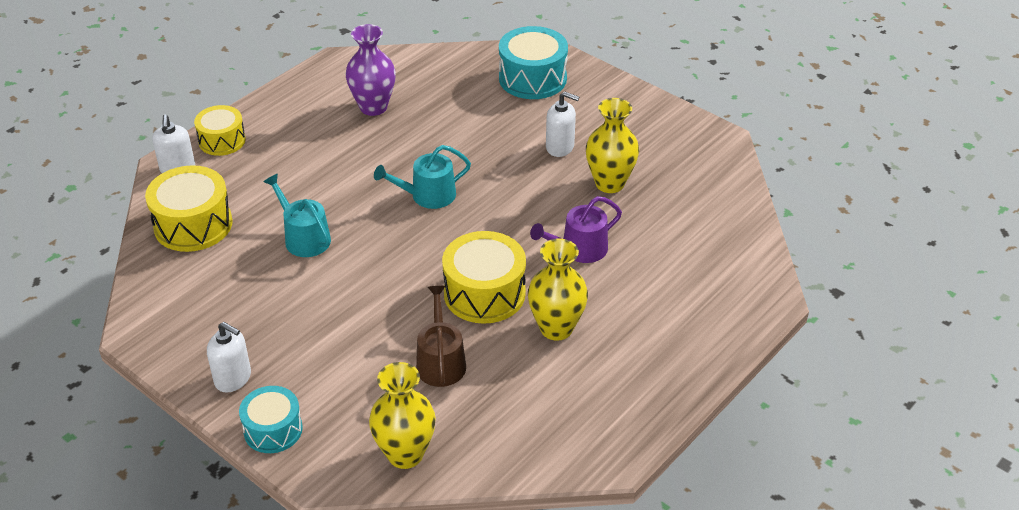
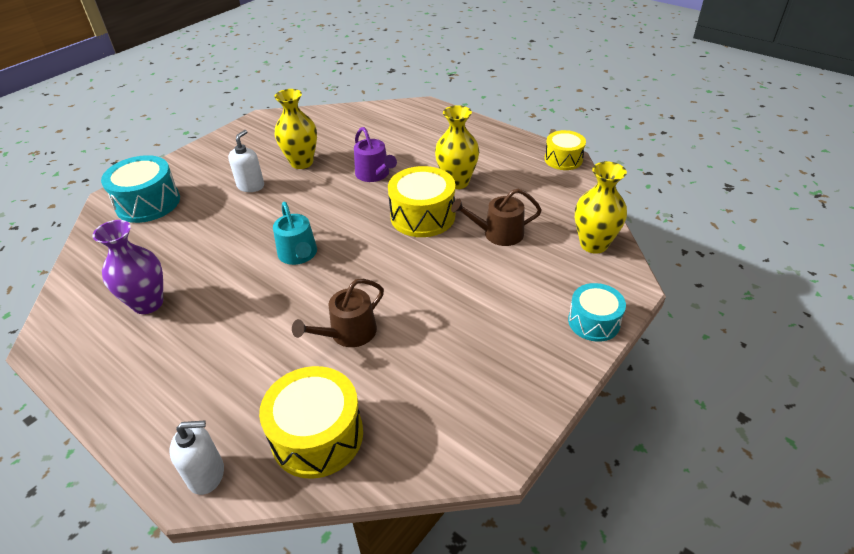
camera: 90 degrees left, 0 degrees up
yellow drum [194,105,246,156] -> yellow drum moved to [544,130,586,170]
white soap dispenser [207,322,251,393] -> none
turquoise watering can [263,174,331,257] -> brown watering can [292,279,384,347]

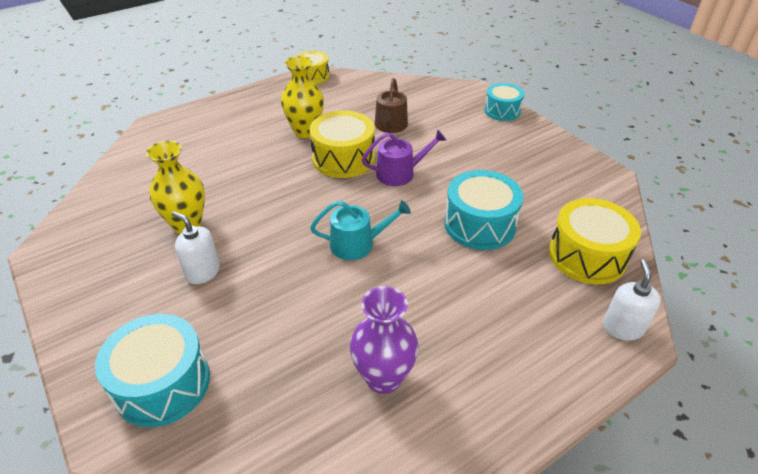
camera: 75 degrees left, 0 degrees up
brown watering can [292,279,384,347] -> turquoise drum [444,170,523,250]
purple watering can [354,127,397,182] -> purple watering can moved to [361,130,446,186]
yellow vase [575,162,627,254] -> none

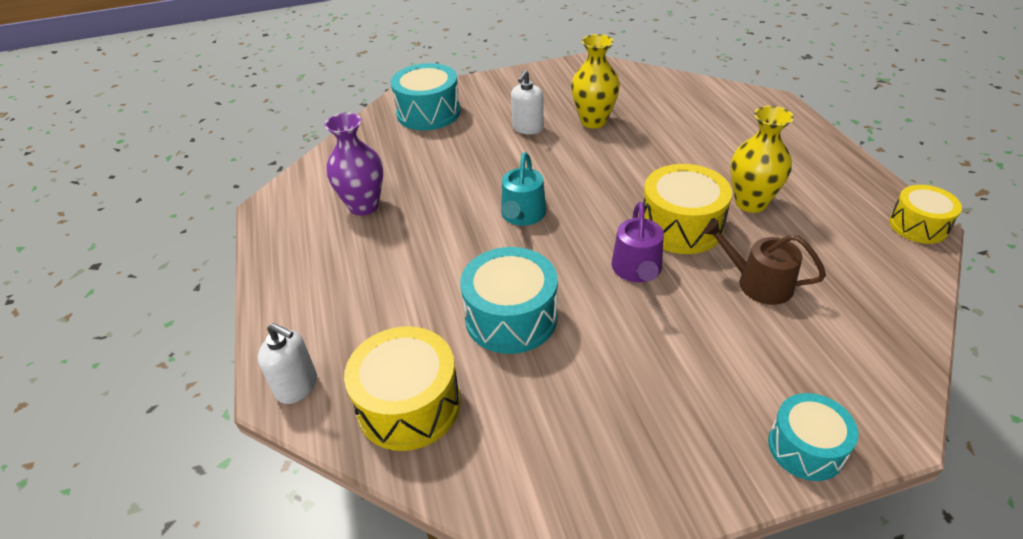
camera: 110 degrees right, 0 degrees up
white soap dispenser [172,211,220,284] -> white soap dispenser turned 150 degrees clockwise [511,70,544,134]

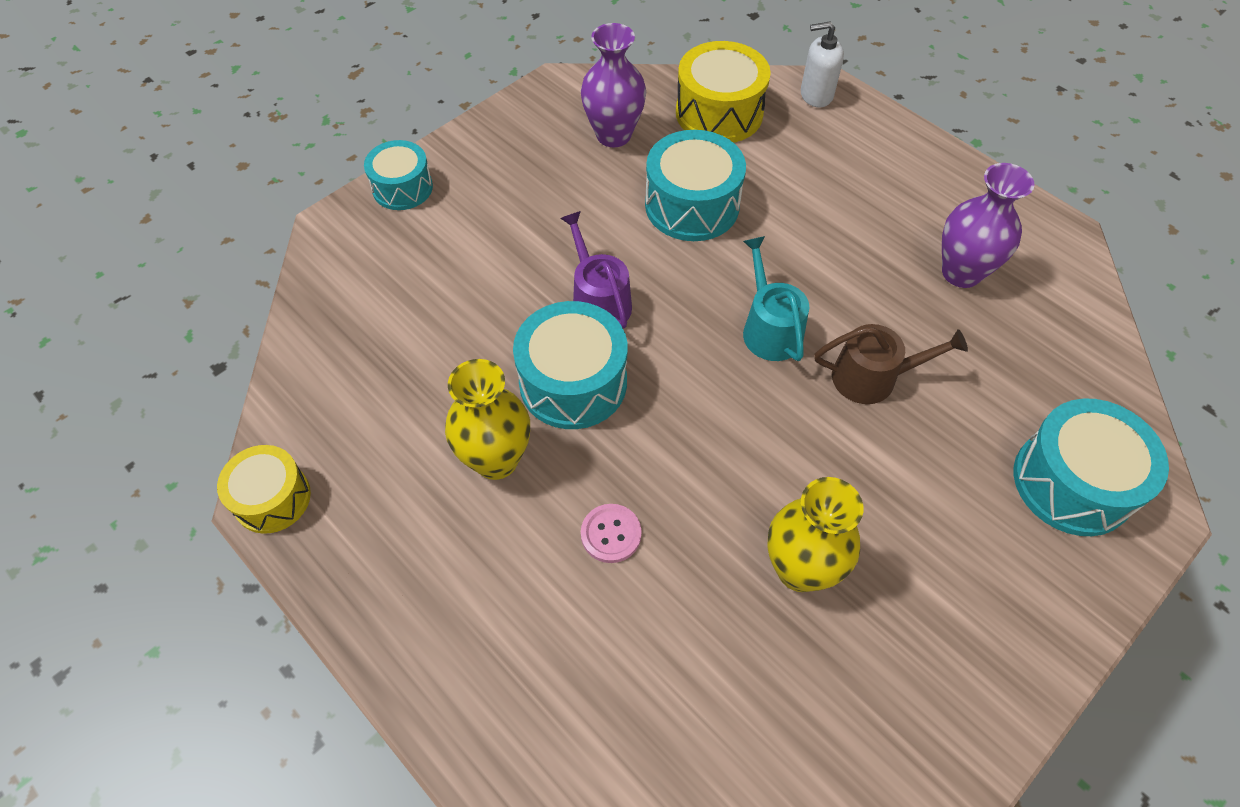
camera: 150 degrees right, 15 degrees up
white soap dispenser [511,70,544,134] -> none
yellow drum [643,164,732,254] -> turquoise drum [513,301,627,429]
brown watering can [703,220,826,305] -> brown watering can moved to [814,324,968,404]
none -> purple vase [581,23,646,147]
none -> pink button [581,504,642,563]

